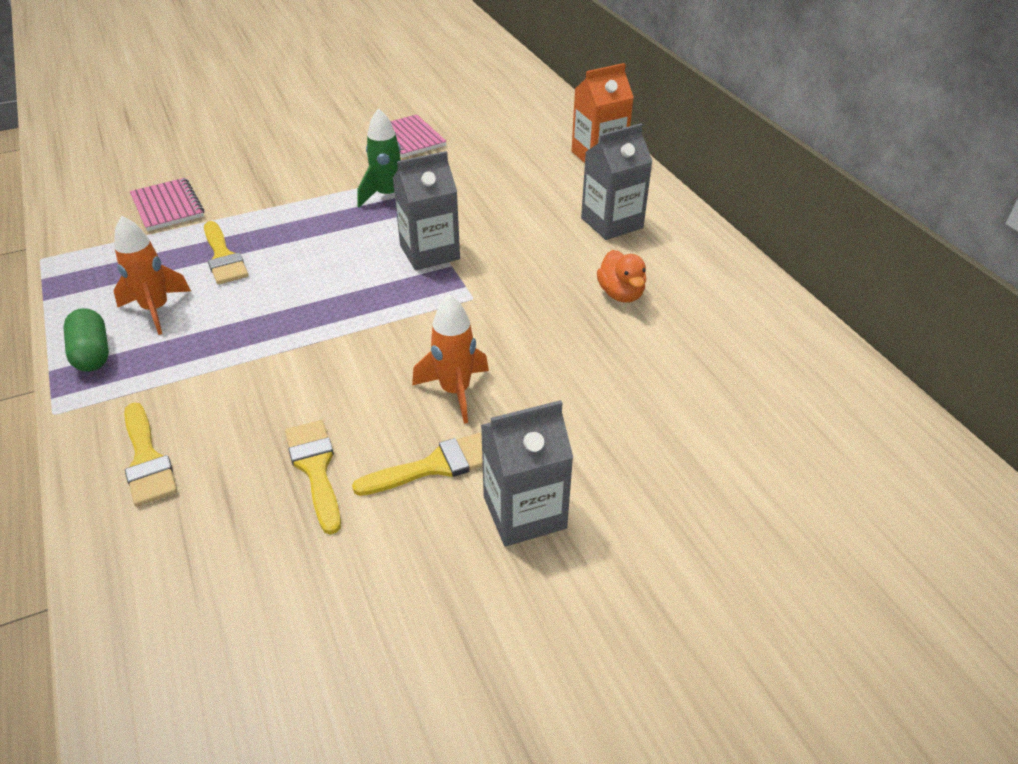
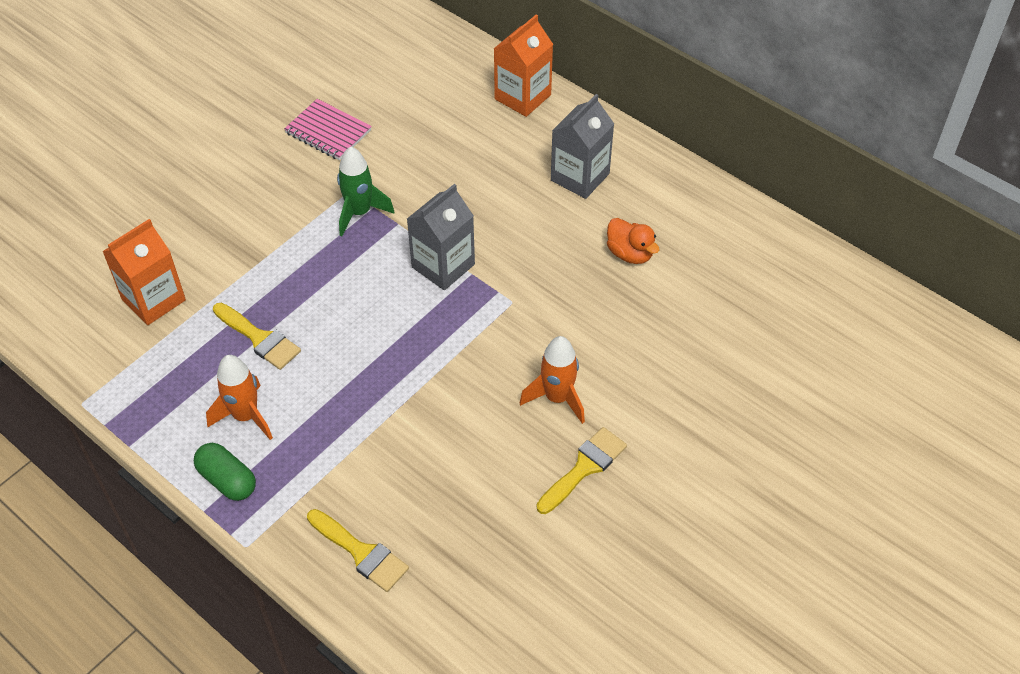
camera: 25 degrees left, 10 degrees up
pink notebook [130,178,204,231] -> orange carton [102,219,186,325]
yellow brush [285,420,341,535] -> none
grey carton [481,400,573,546] -> none

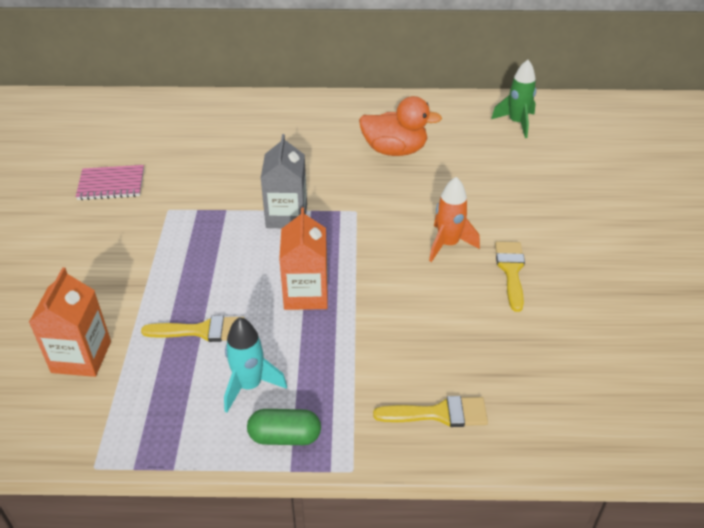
camera: 40 degrees left, 10 degrees down
orange rocket [206,355,273,440] -> turquoise rocket [224,317,287,412]
green rocket [337,146,394,236] -> green rocket moved to [491,60,536,138]
orange carton [494,15,553,117] -> orange carton moved to [279,207,328,310]
grey carton [551,94,614,199] -> none
orange duck [607,218,660,264] -> orange duck [359,96,442,156], size x1.61

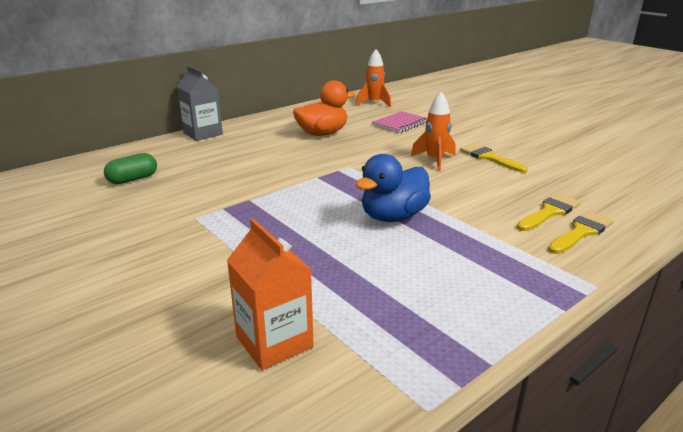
camera: 40 degrees left, 15 degrees down
pink notebook [75,165,144,200] -> pink notebook moved to [372,111,427,133]
yellow brush [141,315,245,342] -> yellow brush moved to [517,194,581,231]
turquoise rocket [224,317,287,412] -> none
green capsule [247,409,321,445] -> green capsule moved to [104,153,157,184]
grey carton [261,134,307,228] -> grey carton moved to [176,66,223,141]
orange carton [279,207,328,310] -> blue duck [356,154,431,222]
green rocket [491,60,536,138] -> orange rocket [356,49,391,108]

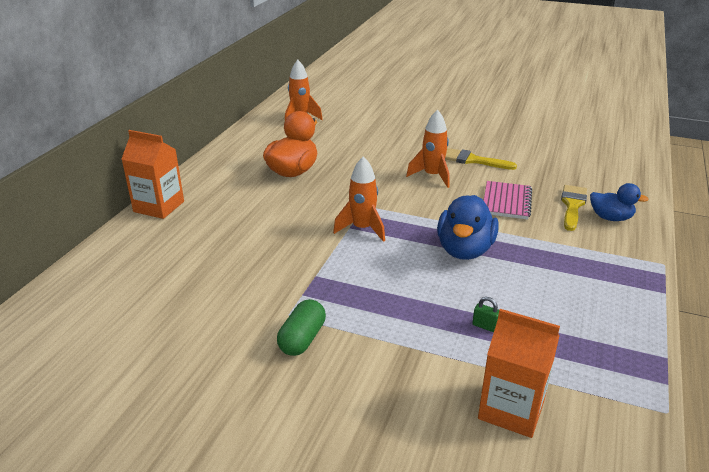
camera: 30 degrees left, 5 degrees up
green capsule [104,153,157,184] -> green capsule moved to [277,299,326,356]
grey carton [176,66,223,141] -> orange carton [122,130,184,219]
pink notebook [372,111,427,133] -> pink notebook moved to [483,181,532,219]
yellow brush [548,211,613,254] -> blue duck [590,183,649,221]
none -> orange rocket [333,156,385,242]
none -> green padlock [472,297,499,332]

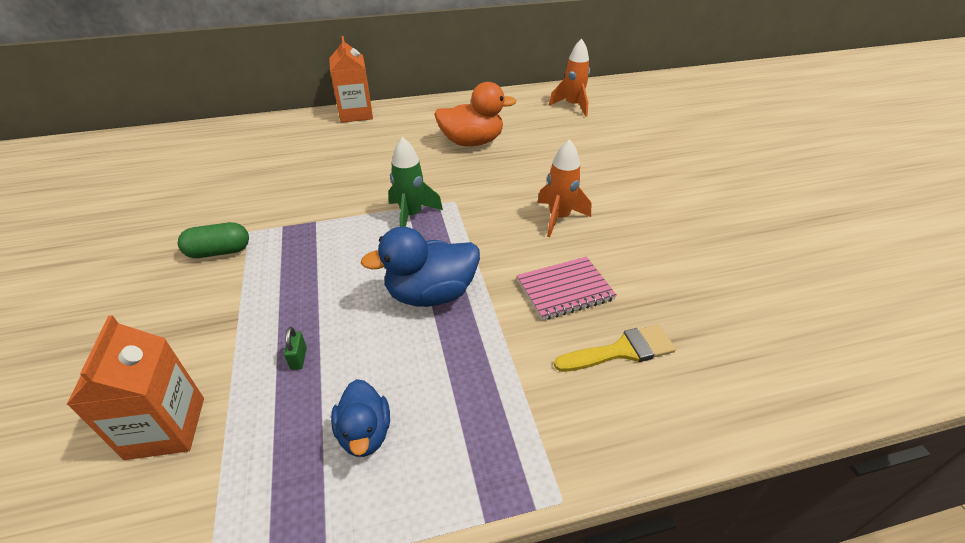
camera: 55 degrees right, 10 degrees up
orange rocket [333,156,385,242] -> green rocket [389,137,443,227]
yellow brush [445,148,517,170] -> none
blue duck [590,183,649,221] -> blue duck moved to [331,379,390,457]

